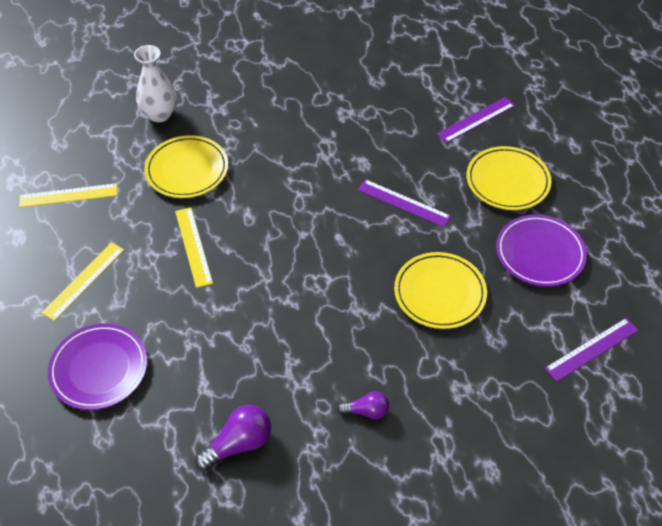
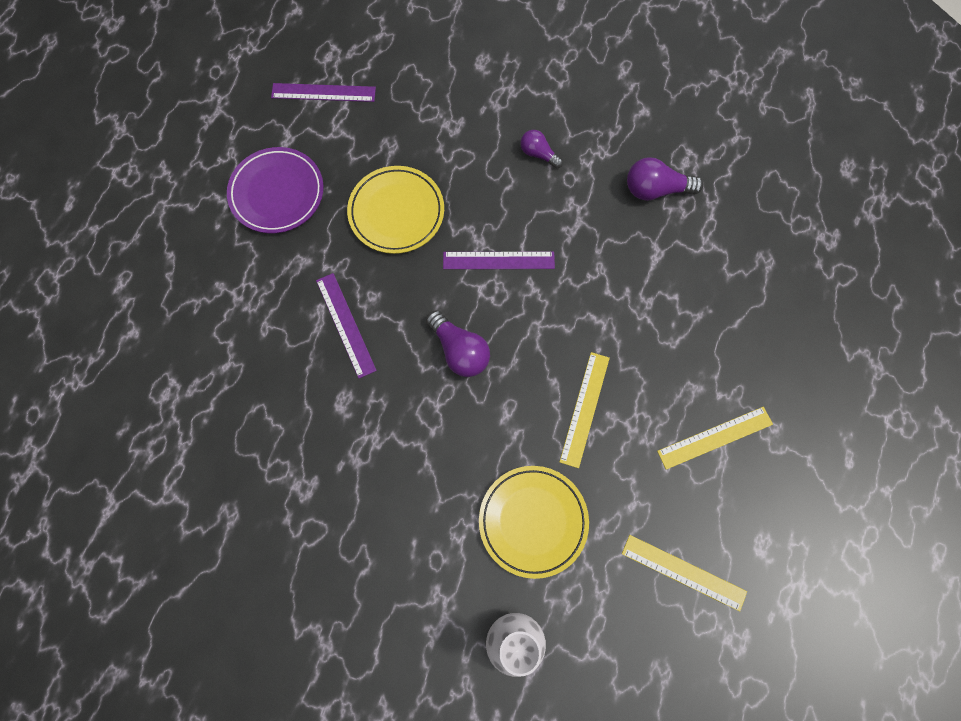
camera: 145 degrees left, 20 degrees up
purple plate [48,324,147,410] -> none
purple ruler [437,97,515,143] -> purple ruler moved to [443,252,555,269]
yellow plate [466,146,552,210] -> none
none -> purple light bulb [426,310,490,377]

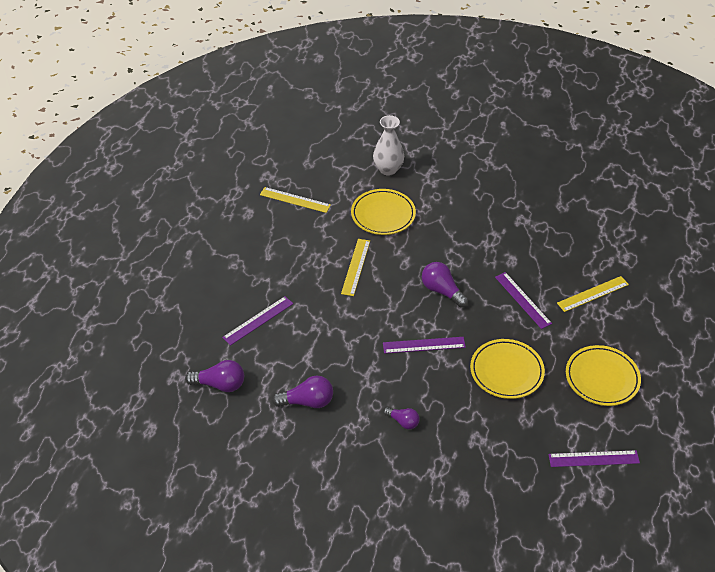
camera: 175 degrees right, 25 degrees down
purple plate [227,147,324,234] -> yellow plate [566,345,641,406]
yellow ruler [657,407,773,470] -> yellow ruler moved to [557,276,629,312]
none -> purple light bulb [185,360,244,392]
none -> purple ruler [222,296,293,346]

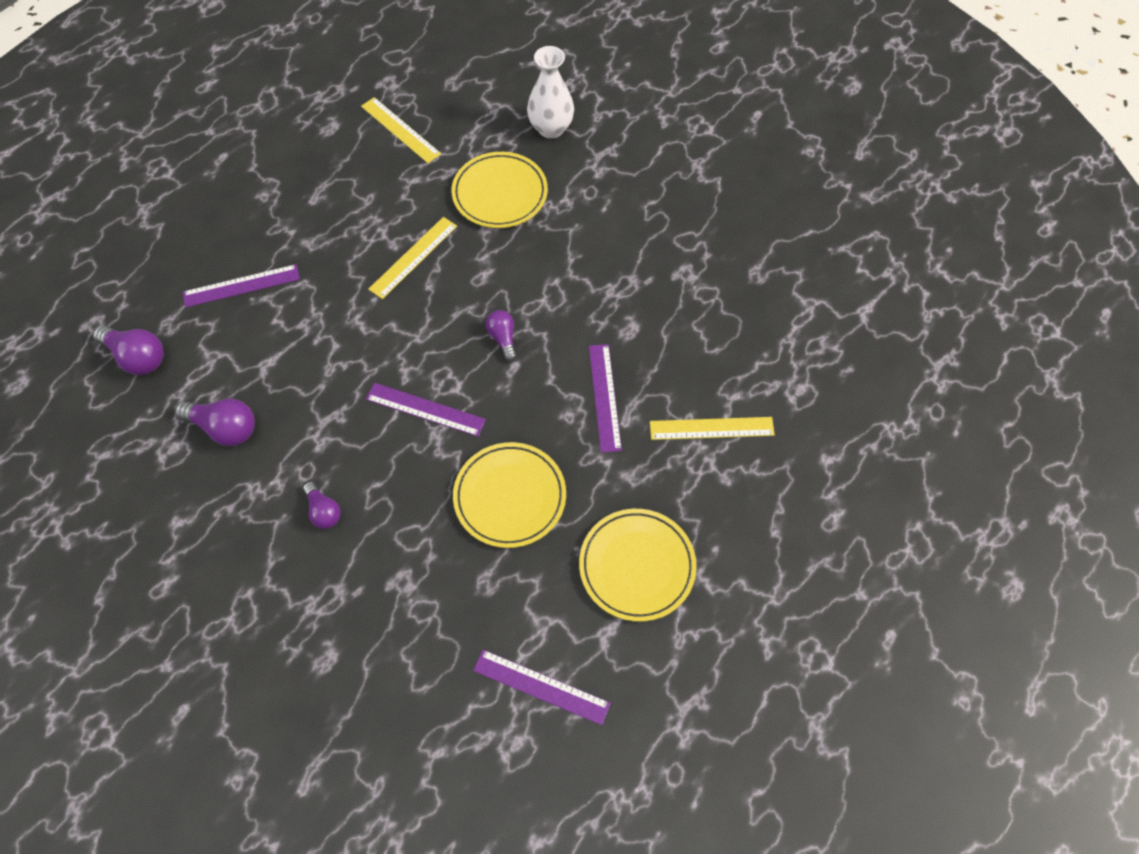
camera: 25 degrees right, 15 degrees up
purple light bulb [422,262,468,308] -> purple light bulb [486,310,517,361], size x0.63

